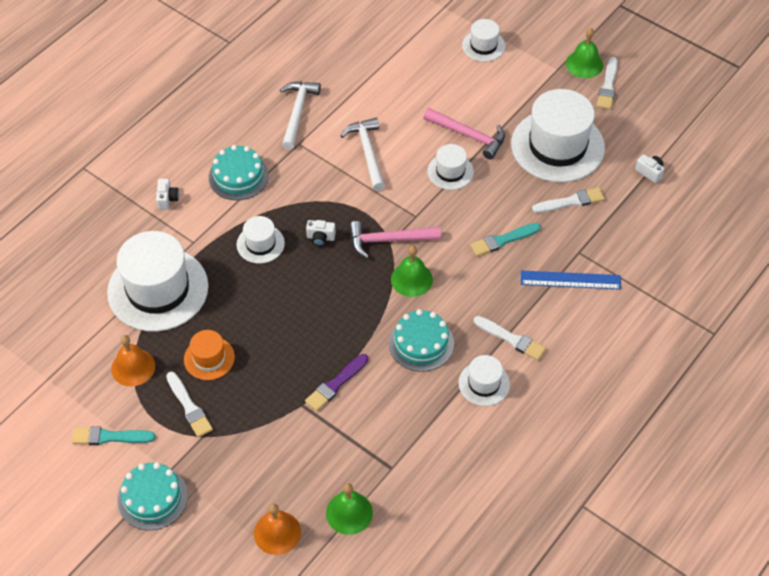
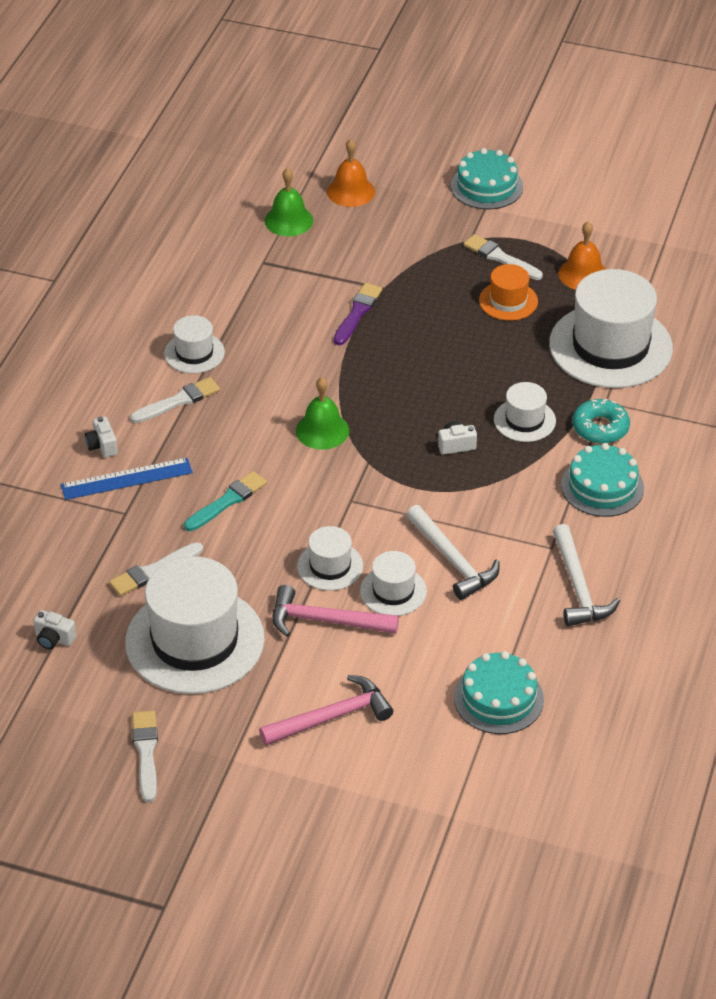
camera: 160 degrees right, 10 degrees down
turquoise brush [72,426,156,445] -> none
white camera [156,179,179,210] -> white camera moved to [85,416,118,458]
pink hammer [349,221,441,258] -> pink hammer moved to [259,675,393,746]
turquoise cake [389,309,454,372] -> turquoise cake moved to [454,651,544,734]
white hat [462,19,505,62] -> white hat moved to [360,551,427,616]
white brush [473,316,546,360] -> white brush turned 135 degrees clockwise [130,377,220,423]
green bell [566,28,603,78] -> none
none -> turquoise donut [572,399,630,444]

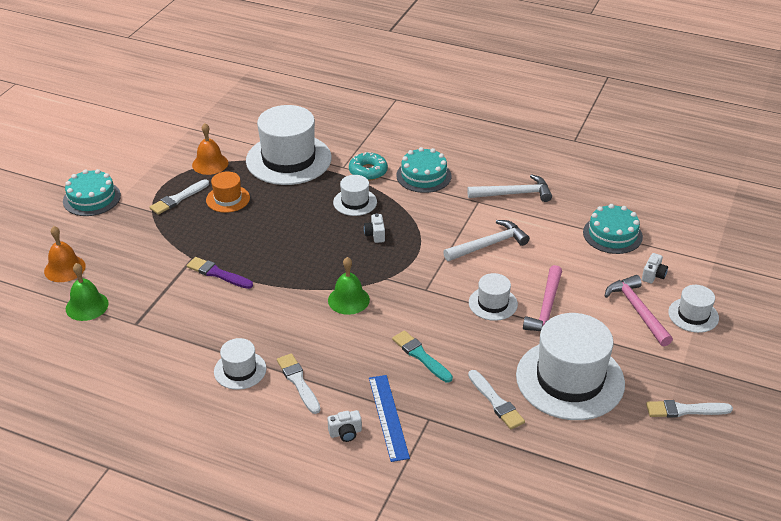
camera: 85 degrees left, 5 degrees down
white camera [33,610,76,649] -> white camera moved to [642,253,668,283]
white hat [360,551,427,616] -> white hat moved to [668,285,719,333]

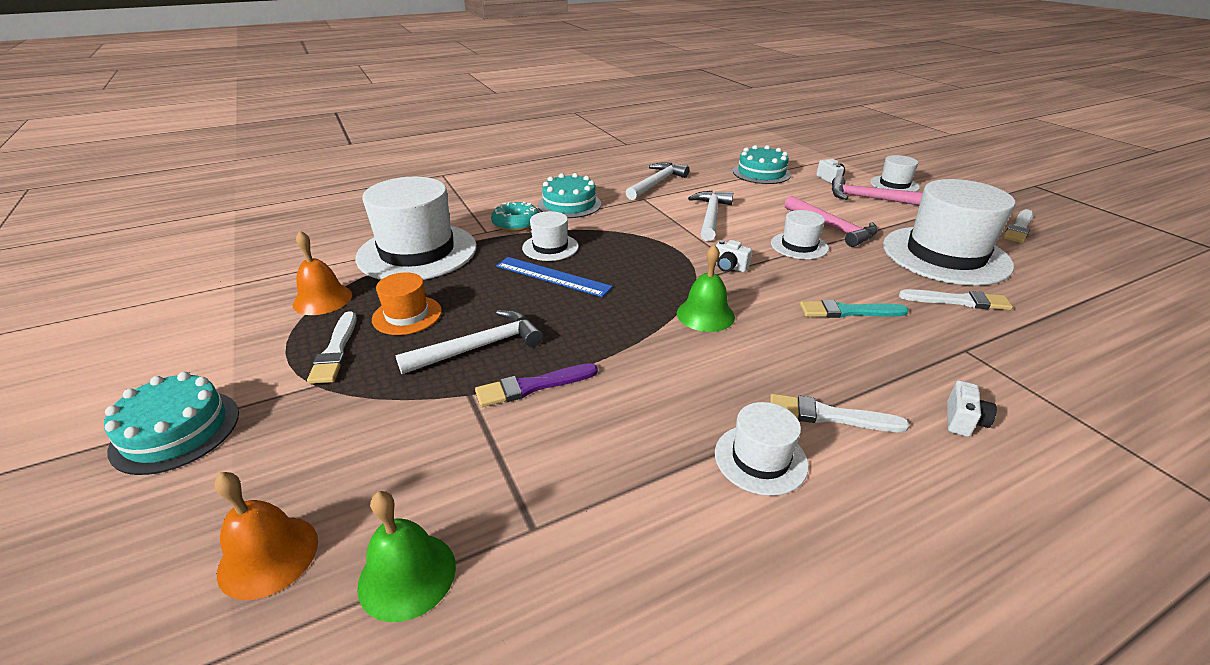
camera: 50 degrees left, 5 degrees down
white camera [364,213,385,243] -> white camera moved to [715,240,752,272]
blue ruler [369,375,410,462] -> blue ruler moved to [496,257,613,297]
none -> white hammer [395,310,543,374]

